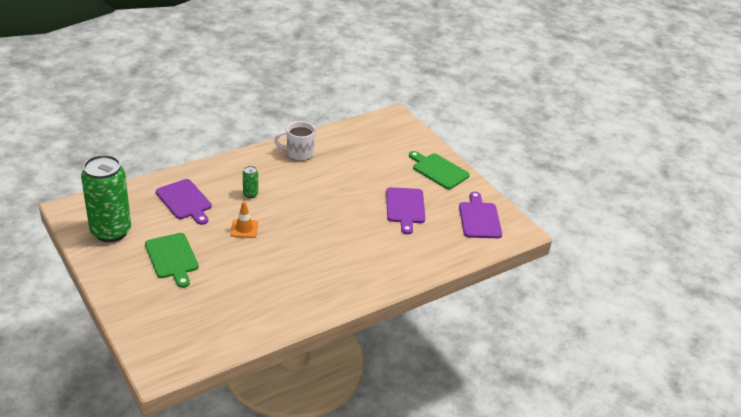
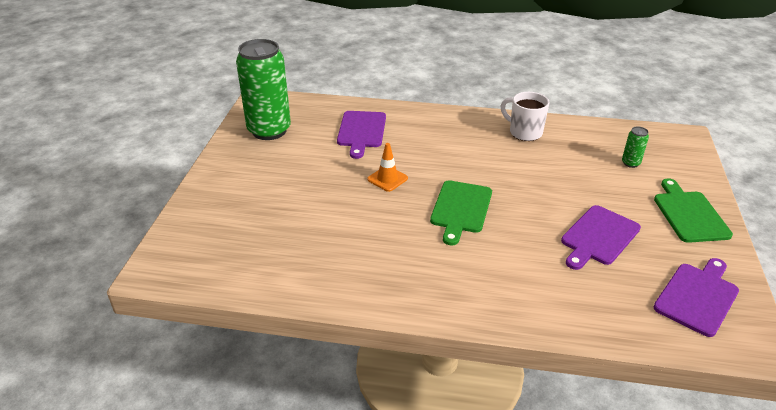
camera: 45 degrees right, 0 degrees up
green cutting board [145,233,199,288] -> green cutting board moved to [430,180,492,245]
green can [243,166,258,198] -> green can moved to [622,126,649,168]

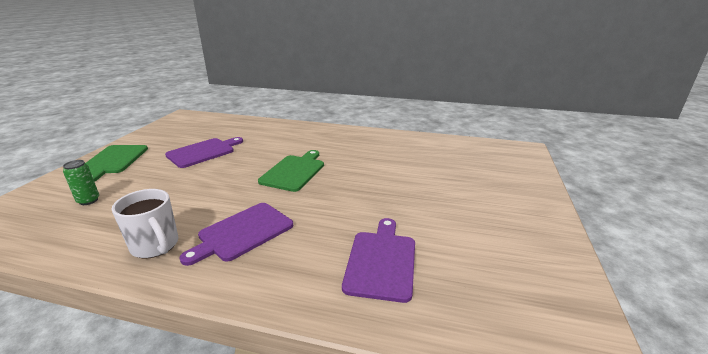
camera: 175 degrees left, 10 degrees down
green can [236,39,291,140] -> none
orange traffic cone [367,143,408,192] -> none
purple cutting board [654,258,739,337] -> purple cutting board moved to [180,203,293,266]

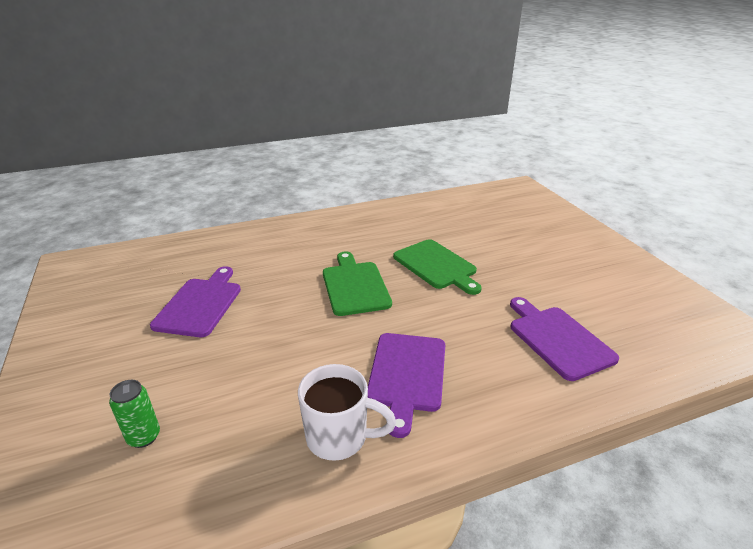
camera: 35 degrees left, 5 degrees up
green cutting board [86,145,148,182] -> green cutting board moved to [393,239,482,295]

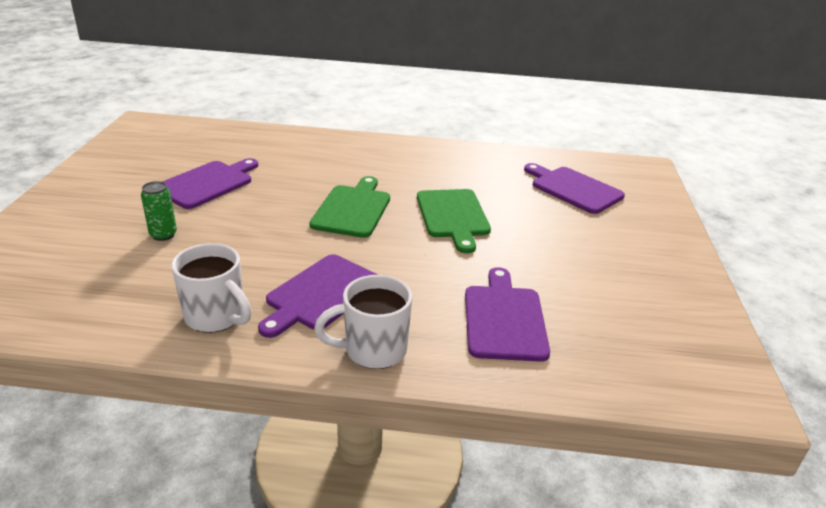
camera: 25 degrees right, 0 degrees up
green can [109,380,160,448] -> green can moved to [141,181,177,241]
none -> white mug [314,275,412,369]
none -> purple cutting board [524,163,625,214]

